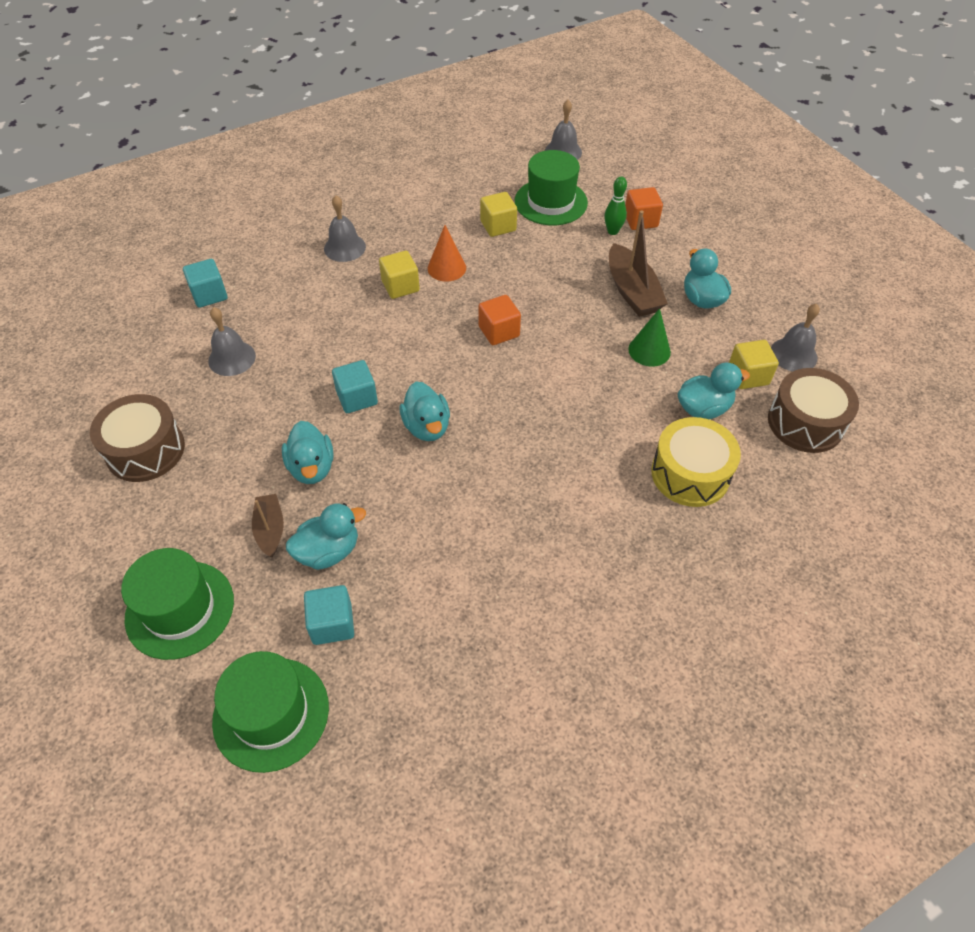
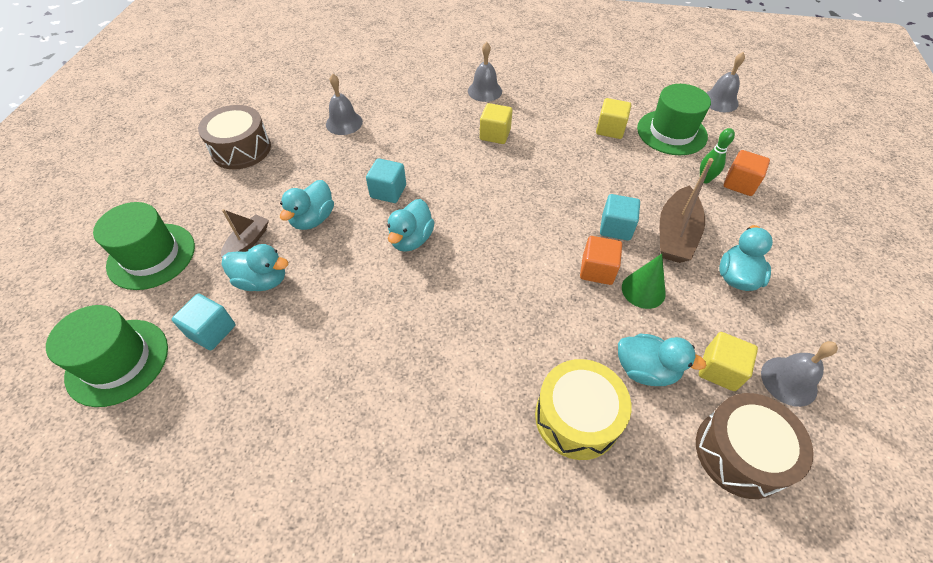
camera: 40 degrees right, 0 degrees up
turquoise cube [183,259,228,308] -> turquoise cube moved to [600,194,640,241]
orange cone [428,225,466,282] -> none
orange cube [478,295,521,345] -> orange cube moved to [580,236,622,285]

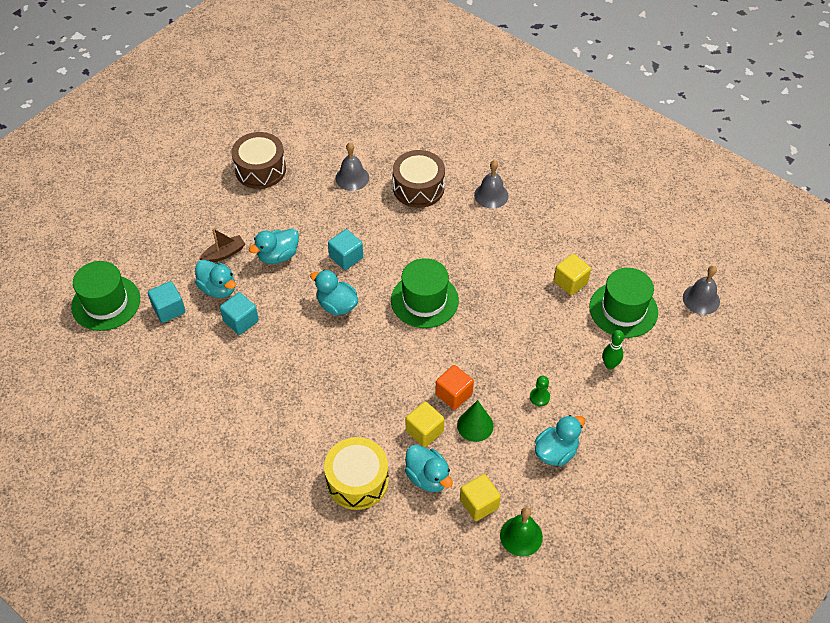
camera: 30 degrees right, 0 degrees up
green hat [93,202,195,290] -> green hat moved to [391,258,459,328]
turquoise duck [388,199,435,252] -> turquoise duck turned 75 degrees clockwise [310,270,358,315]
yellow cube [480,103,512,144] -> yellow cube moved to [406,401,444,447]
turquoise cube [600,194,640,241] -> turquoise cube moved to [220,292,259,335]
brown boat [660,158,713,263] -> green pawn [530,376,550,406]
brown drum [696,393,814,499] -> brown drum moved to [393,150,445,208]
orange cube [724,150,770,196] -> none
grey bell [761,341,838,407] -> green bell [500,507,543,557]

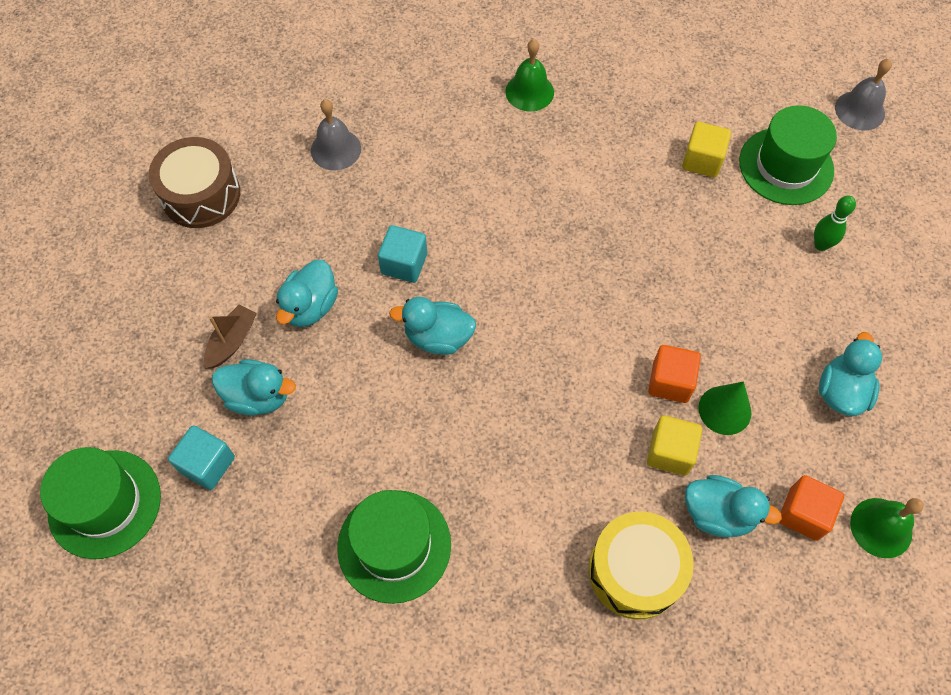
camera: 30 degrees left, 10 degrees up
turquoise cube [220,292,259,335] -> none
green hat [391,258,459,328] -> green hat moved to [337,490,451,604]
brown drum [393,150,445,208] -> none
yellow cube [460,474,501,521] -> orange cube [779,475,844,541]
grey bell [474,160,509,209] -> green bell [505,39,554,111]
green pawn [530,376,550,406] -> none

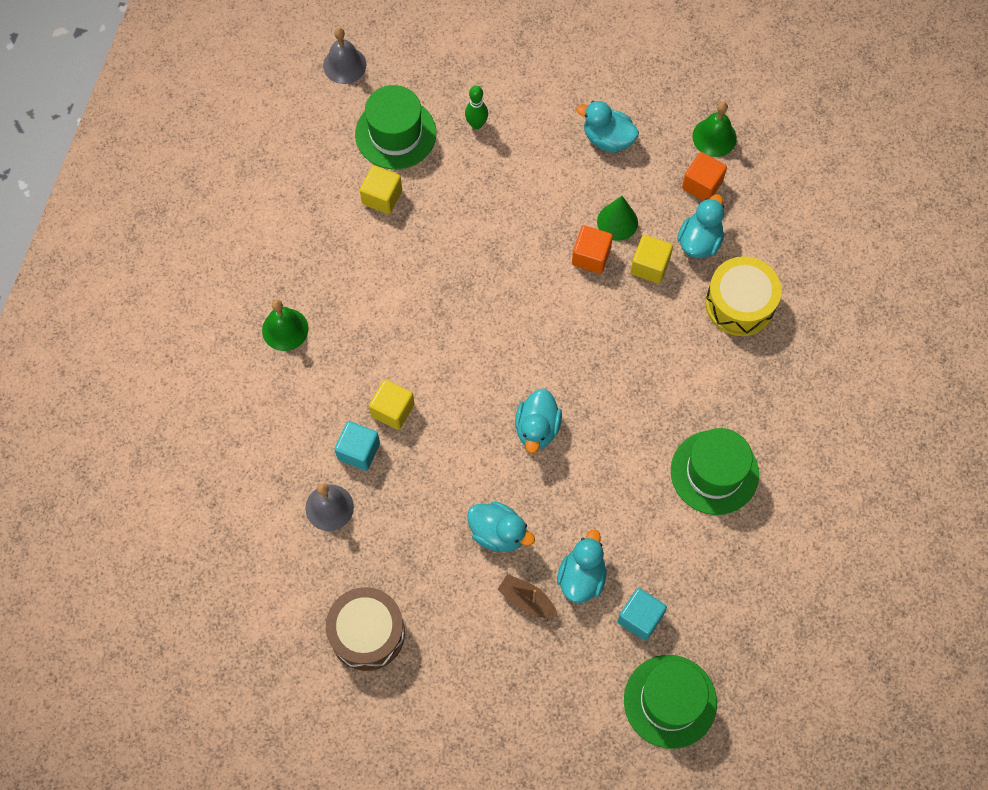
camera: 85 degrees left, 5 degrees up
turquoise cube [378,225,427,283] -> turquoise cube moved to [334,421,380,471]
none -> yellow cube [369,379,415,430]

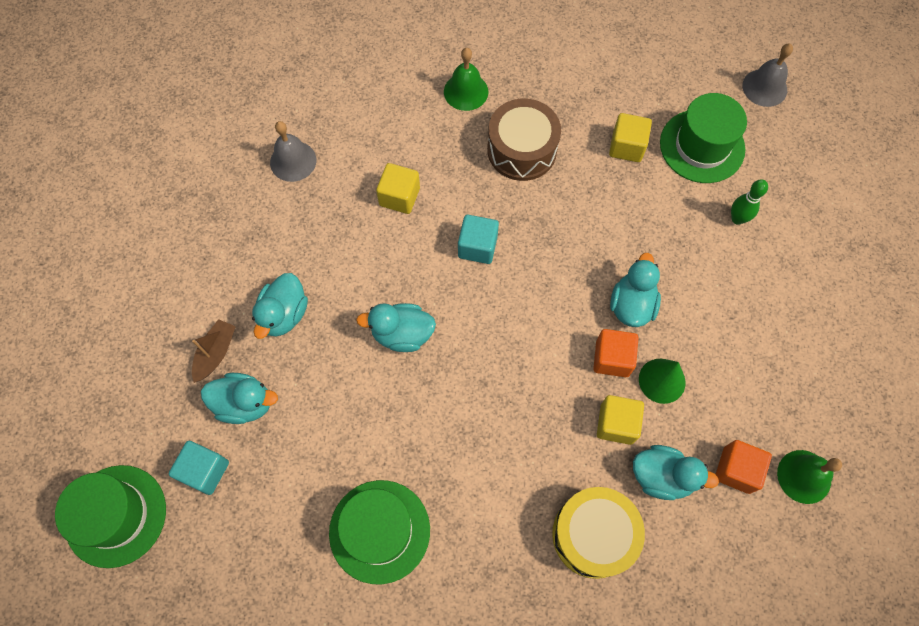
camera: 80 degrees right, 0 degrees up
brown drum [326,587,405,671] -> brown drum moved to [487,98,561,181]
turquoise cube [334,421,380,471] -> turquoise cube moved to [458,215,499,264]
turquoise duck [576,101,639,153] -> turquoise duck moved to [610,253,661,327]

